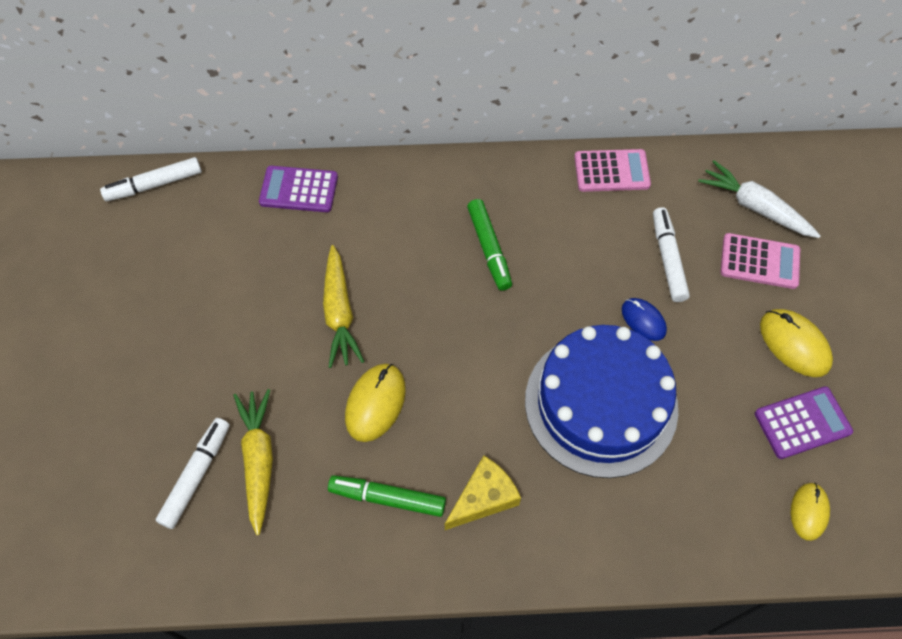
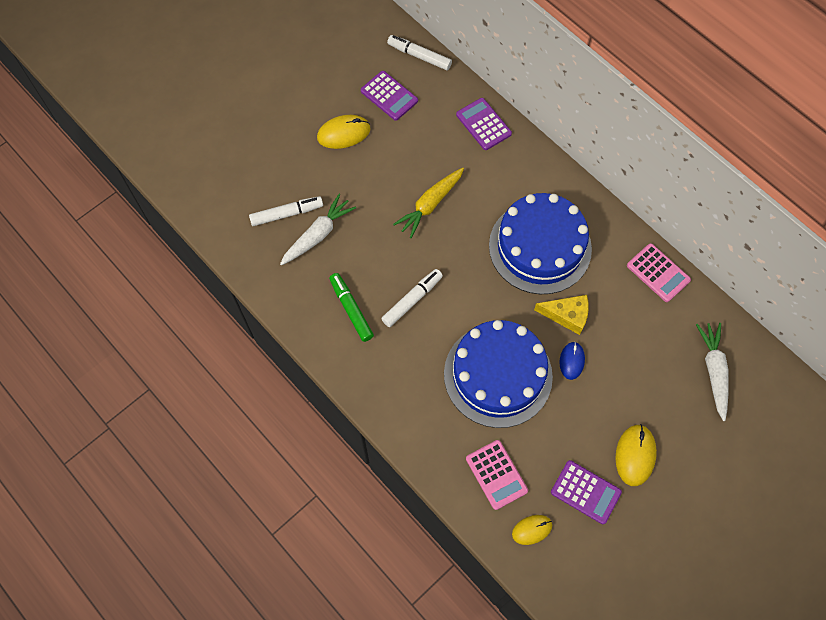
camera: 50 degrees right, 5 degrees up
yellow carrot [233,389,273,535] -> white carrot [280,194,356,265]
yellow mouse [345,364,406,442] -> yellow mouse moved to [317,115,371,149]
yellow cheese [445,455,521,530] -> yellow cheese moved to [534,295,589,335]
green marker [467,199,512,291] -> blue cake [489,193,592,294]
white marker [653,207,690,302] -> white marker moved to [381,269,443,327]
pink calculator [720,233,800,289] -> pink calculator moved to [466,440,528,510]
none -> purple calculator [361,71,418,121]

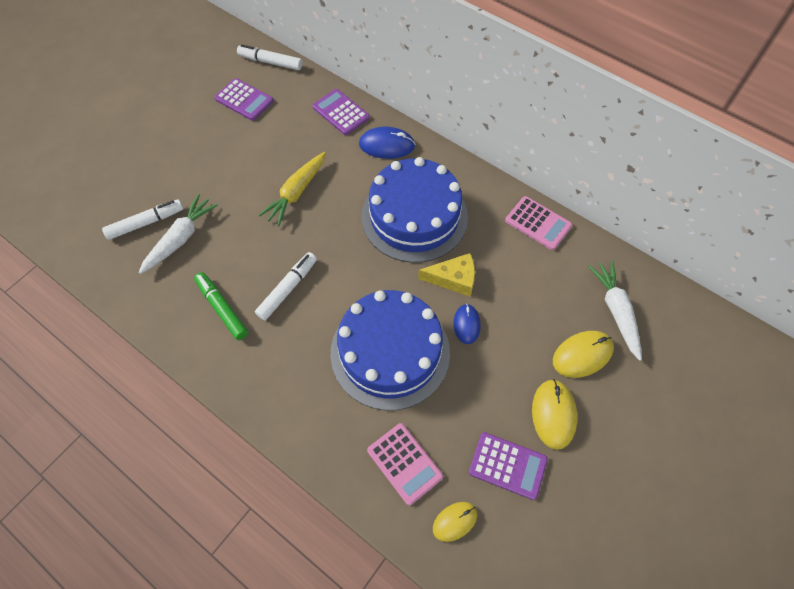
camera: 10 degrees left, 5 degrees down
yellow mouse [317,115,371,149] -> yellow mouse moved to [553,331,614,378]
none -> blue mouse [359,127,415,159]

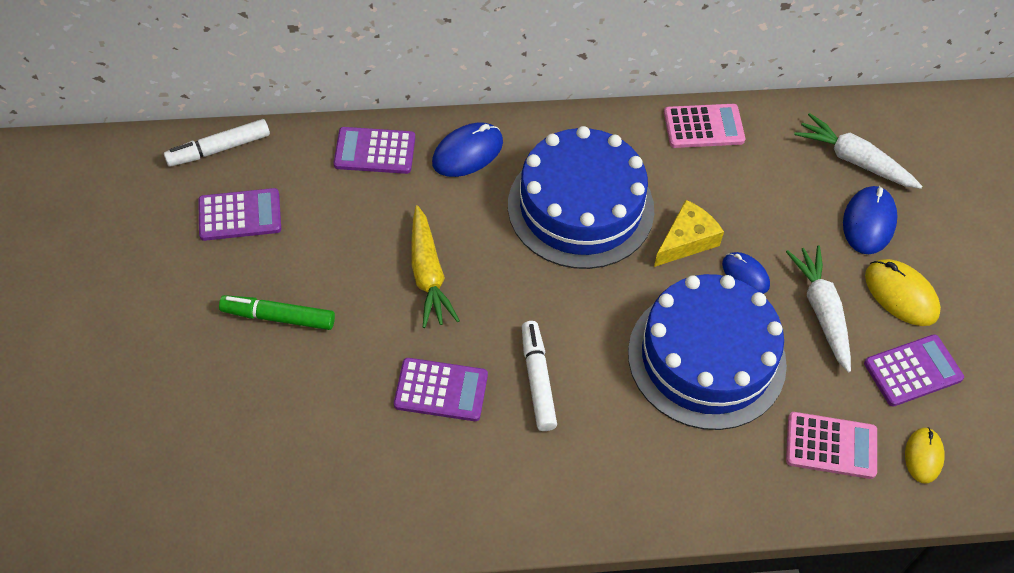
camera: 45 degrees left, 5 degrees down
white marker [102,199,183,240] -> none
white carrot [139,194,218,274] -> white carrot moved to [786,245,851,373]
green marker [194,272,248,340] -> green marker moved to [219,295,335,330]
yellow mouse [553,331,614,378] -> blue mouse [843,186,898,254]
none -> purple calculator [394,358,488,421]

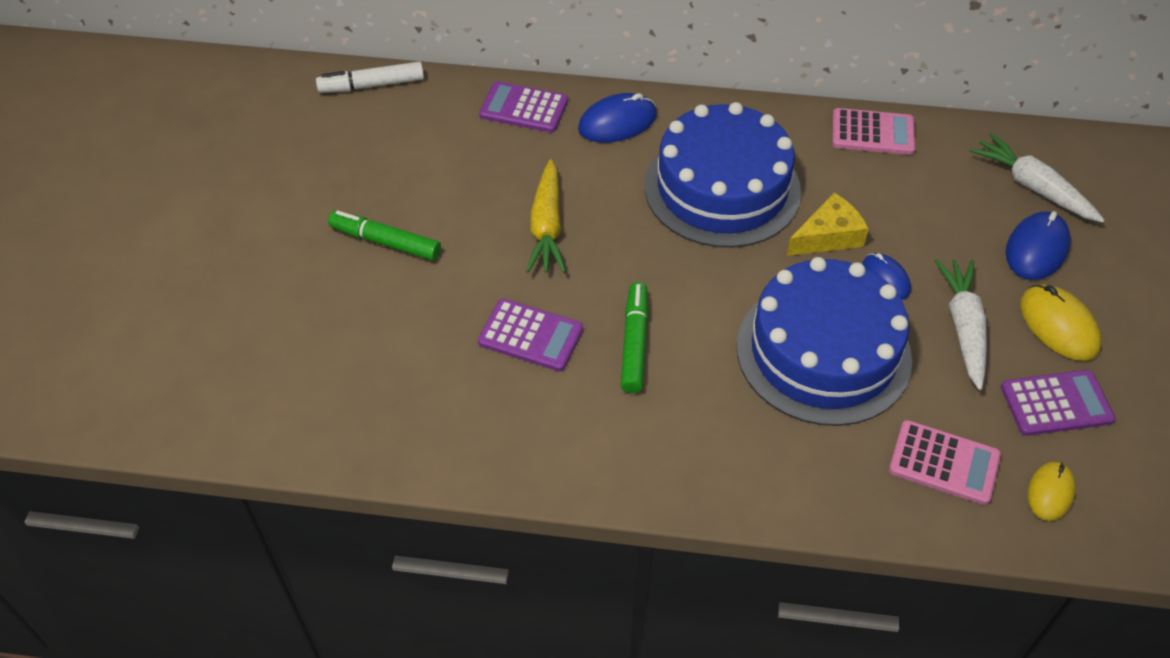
camera: 15 degrees right, 5 degrees down
purple calculator [198,188,281,241] -> none
white marker [522,321,557,431] -> green marker [621,282,648,393]

